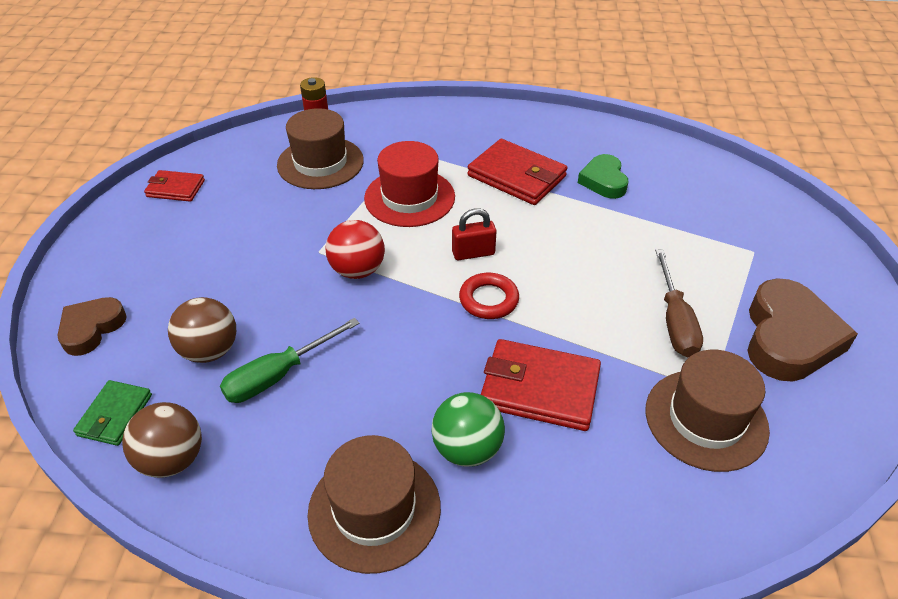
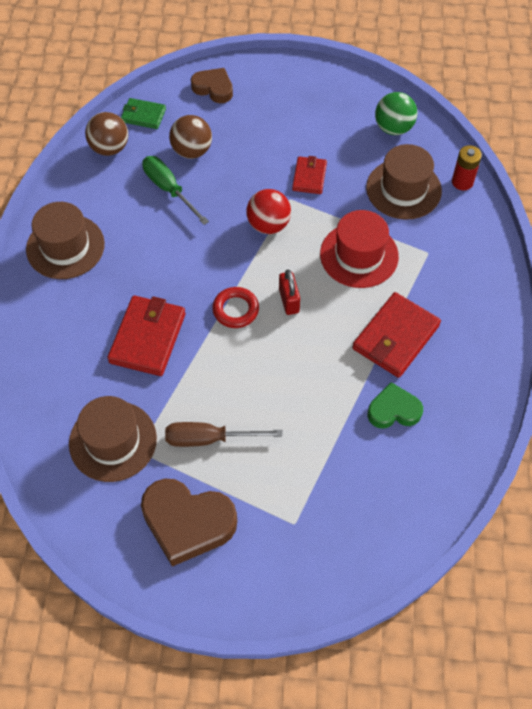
camera: 90 degrees right, 15 degrees up
red wallet [144,170,205,202] -> red wallet moved to [292,156,327,194]
green ball [431,392,505,467] -> green ball moved to [375,92,418,135]

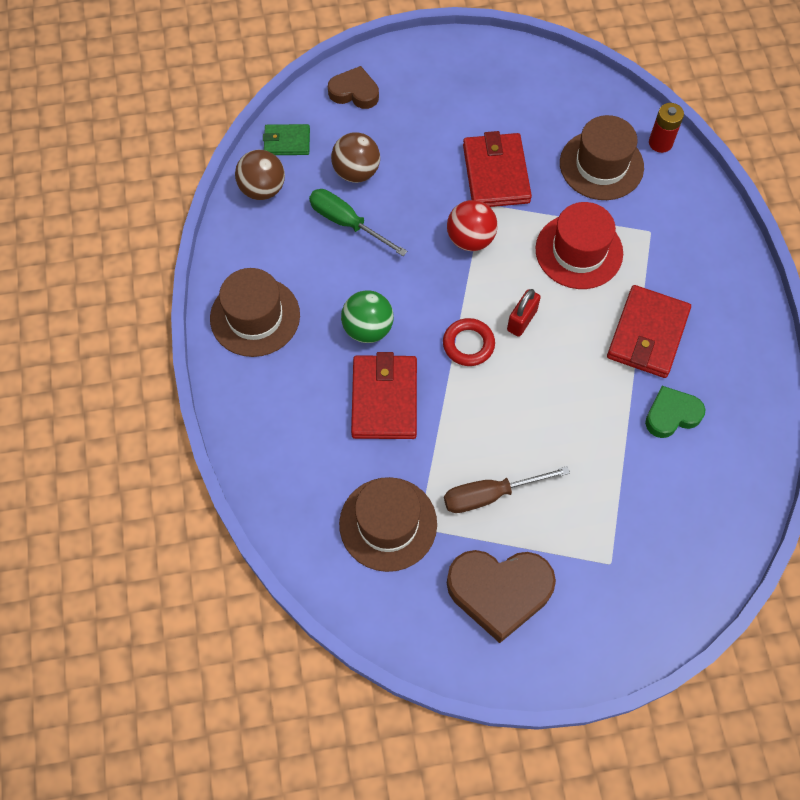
camera: 15 degrees left, 5 degrees up
red padlock [279,270,300,315] -> red padlock turned 60 degrees clockwise [507,289,541,337]
red wallet [292,156,327,194] -> red wallet [463,131,532,207], size x1.72
green ball [375,92,418,135] -> green ball moved to [341,290,394,343]

